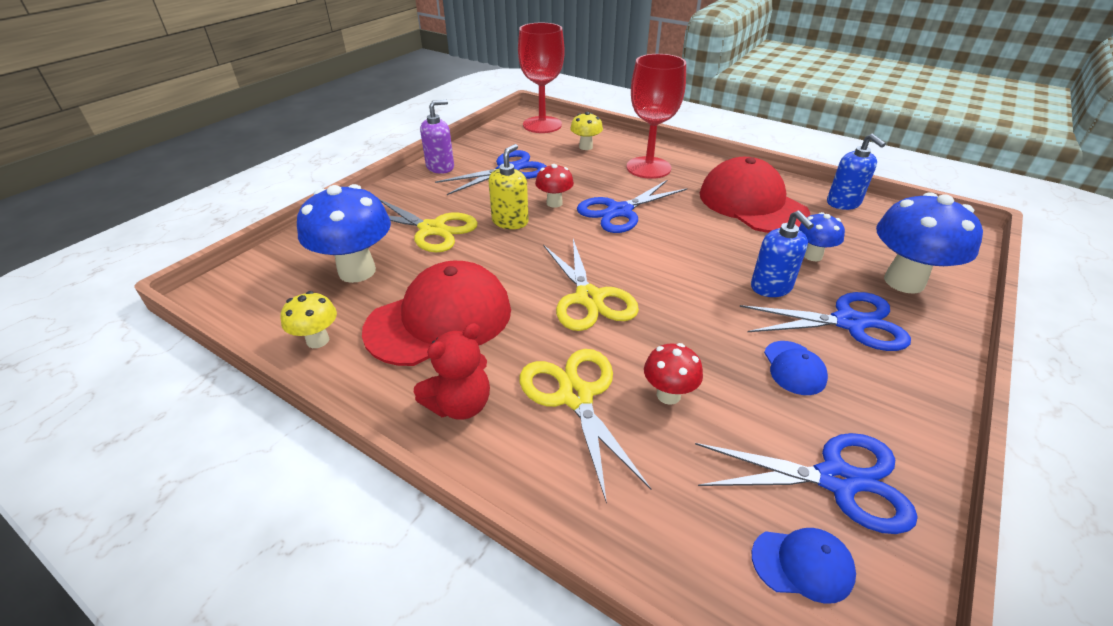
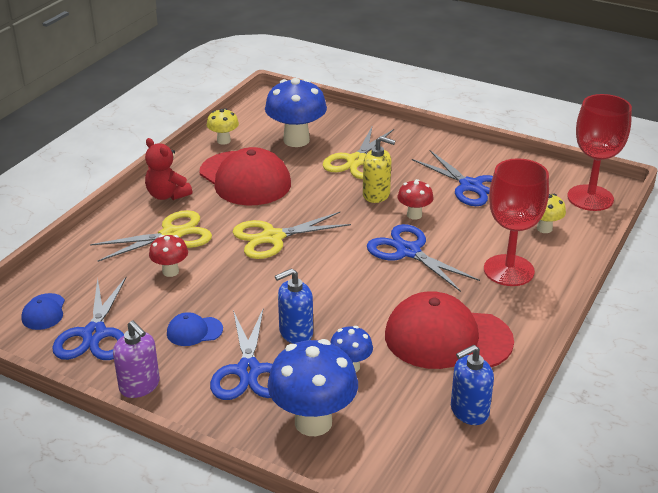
camera: 85 degrees right, 5 degrees down
purple soap dispenser [420,100,454,174] -> purple soap dispenser moved to [113,320,160,398]
red cap [700,157,810,233] -> red cap turned 135 degrees counterclockwise [385,291,514,369]

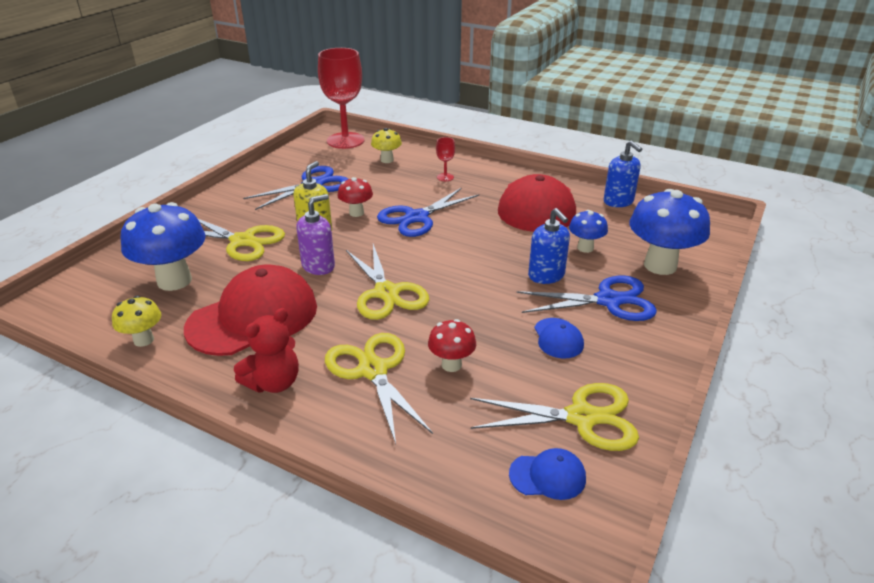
camera: 90 degrees left, 0 degrees up
blue scissors [52,277,126,360] -> yellow scissors [470,383,639,451]
purple soap dispenser [113,320,160,398] -> purple soap dispenser moved to [296,194,335,275]
red goblet [484,158,549,286] -> red goblet [436,137,455,181], size x0.41

